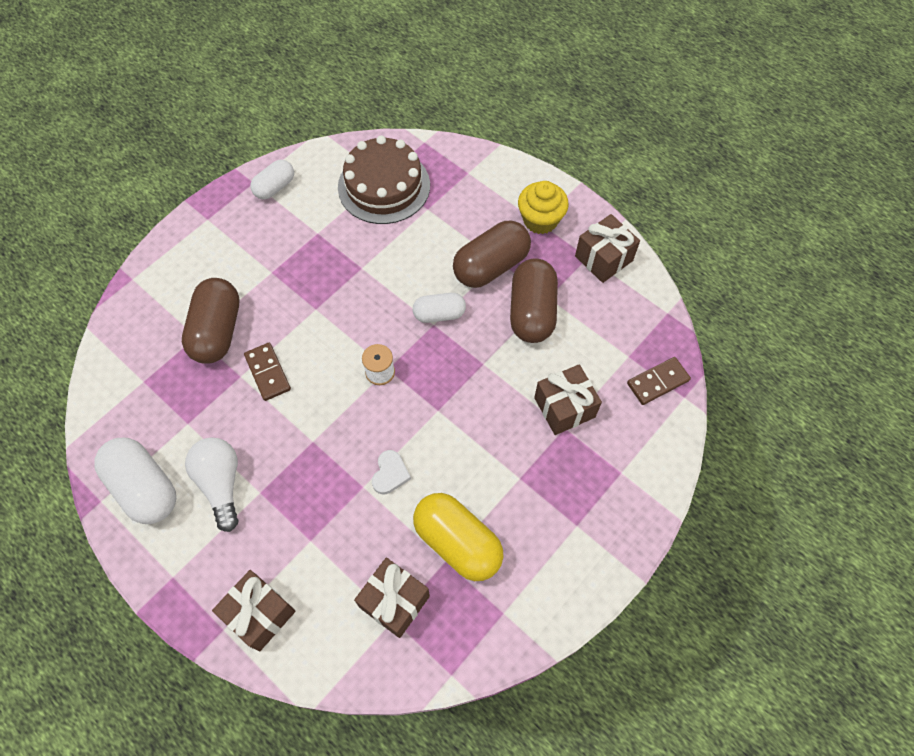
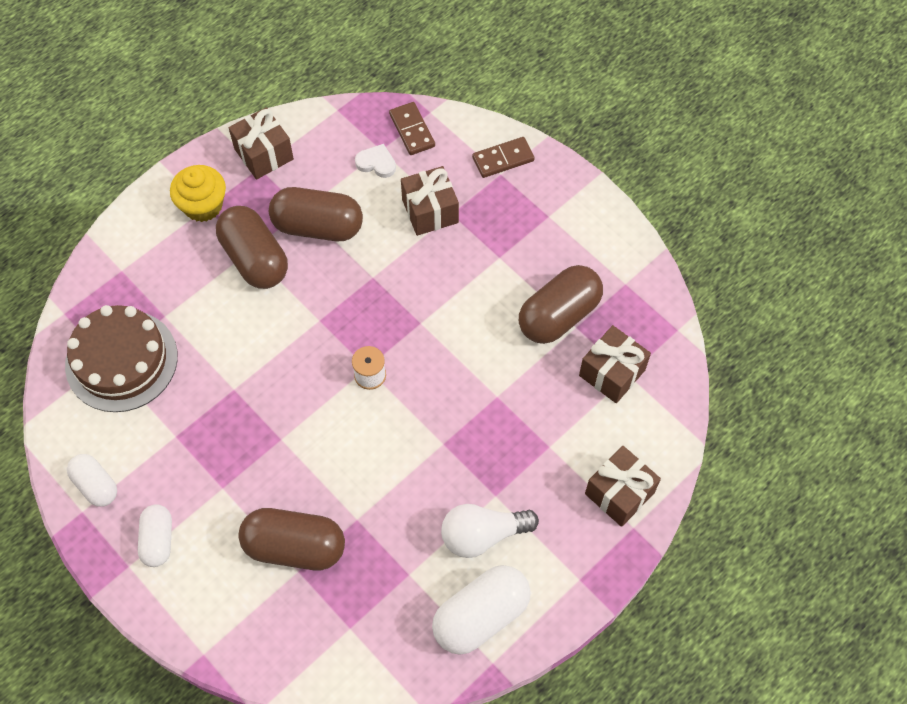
camera: 85 degrees left, 0 degrees up
brown domino [244,343,291,401] -> brown domino moved to [472,137,534,178]
white heart [372,450,411,494] -> white heart moved to [355,144,396,178]
white capsule [413,293,466,323] -> white capsule moved to [138,504,172,567]
yellow capsule [413,493,504,581] -> brown capsule [519,265,603,344]

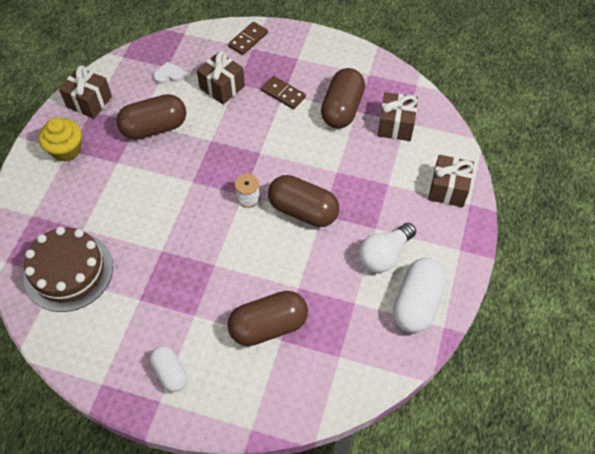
camera: 30 degrees left, 5 degrees down
white capsule [67,454,117,507] -> none
brown capsule [216,206,288,289] -> brown capsule moved to [268,175,339,227]
brown domino [389,102,435,155] -> brown domino moved to [261,76,306,109]

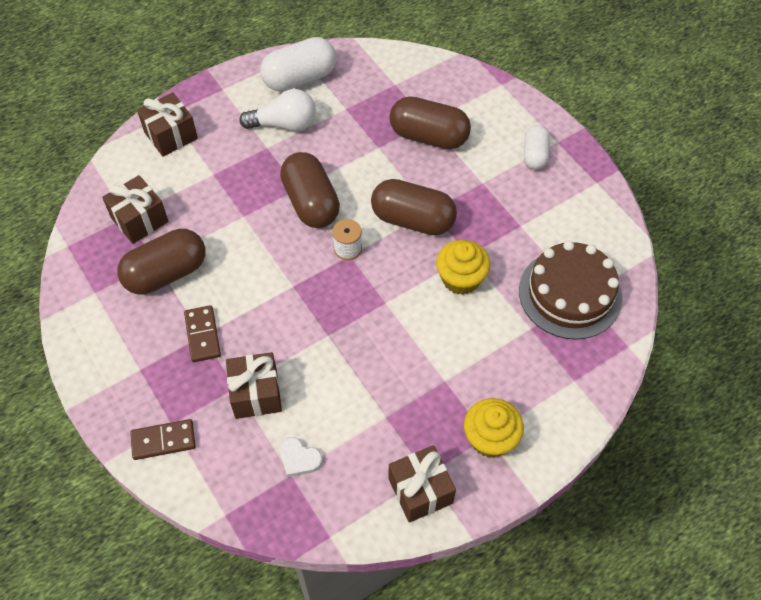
camera: 140 degrees left, 0 degrees up
brown capsule [116,94,186,140] -> brown capsule moved to [371,179,457,235]
none -> yellow cupcake [436,240,490,295]

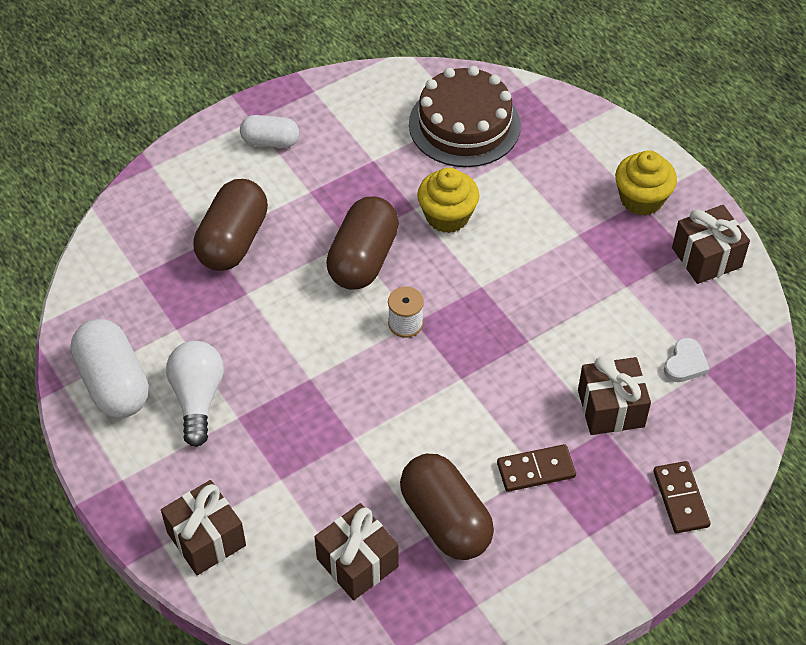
camera: 90 degrees left, 5 degrees down
brown capsule [280,152,340,228] -> none

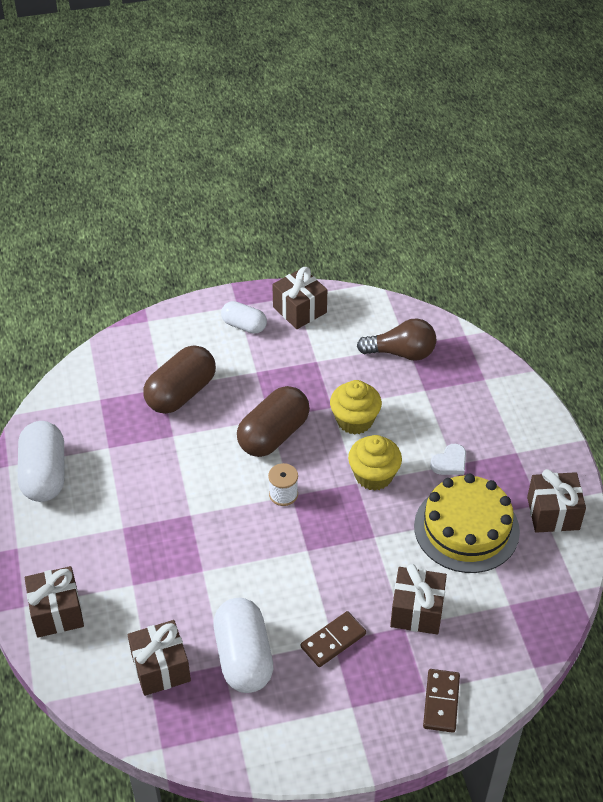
camera: 20 degrees right, 5 degrees down
white light bulb [166,341,224,447] -> none
brown capsule [400,454,494,560] -> white capsule [214,598,273,693]
brown cake [409,66,521,167] -> brown light bulb [357,318,436,361]
brown domino [497,444,576,492] -> brown domino turned 45 degrees counterclockwise [301,611,366,667]
yellow cupcake [615,150,677,216] -> yellow cupcake moved to [348,435,402,491]
white heart [664,338,710,382] -> white heart moved to [430,444,466,475]
none -> brown gift [272,267,327,329]
none -> yellow cake [414,473,520,573]

